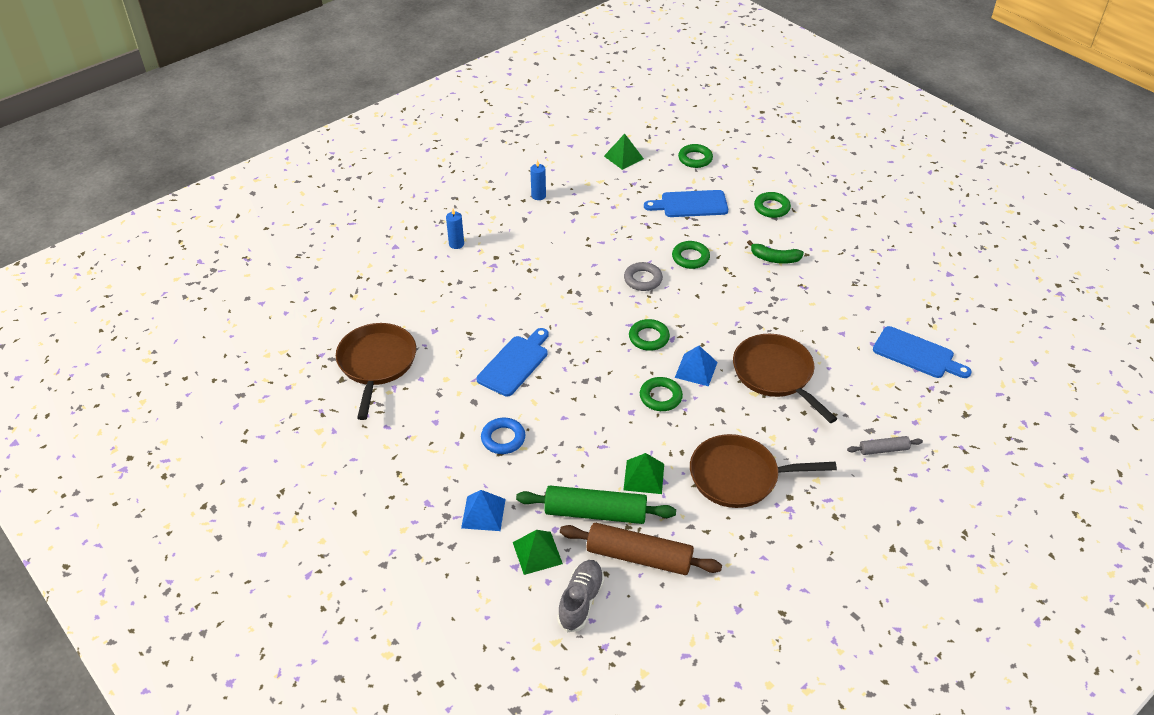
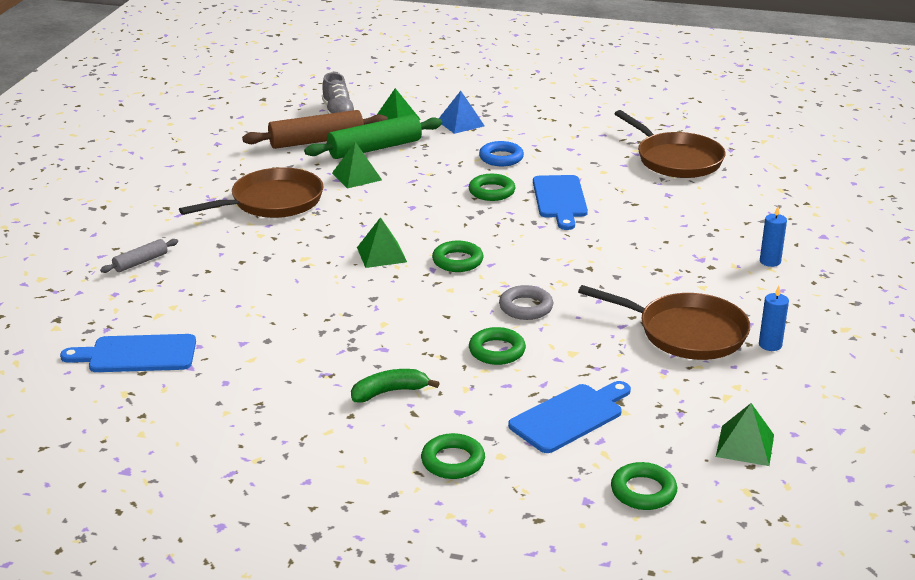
camera: 145 degrees right, 15 degrees down
green ring [640,377,683,411] -> green ring moved to [469,174,515,201]
blue pyramid [675,346,718,386] -> green pyramid [357,217,407,268]
brown pan [733,334,837,423] -> brown pan moved to [578,285,750,360]

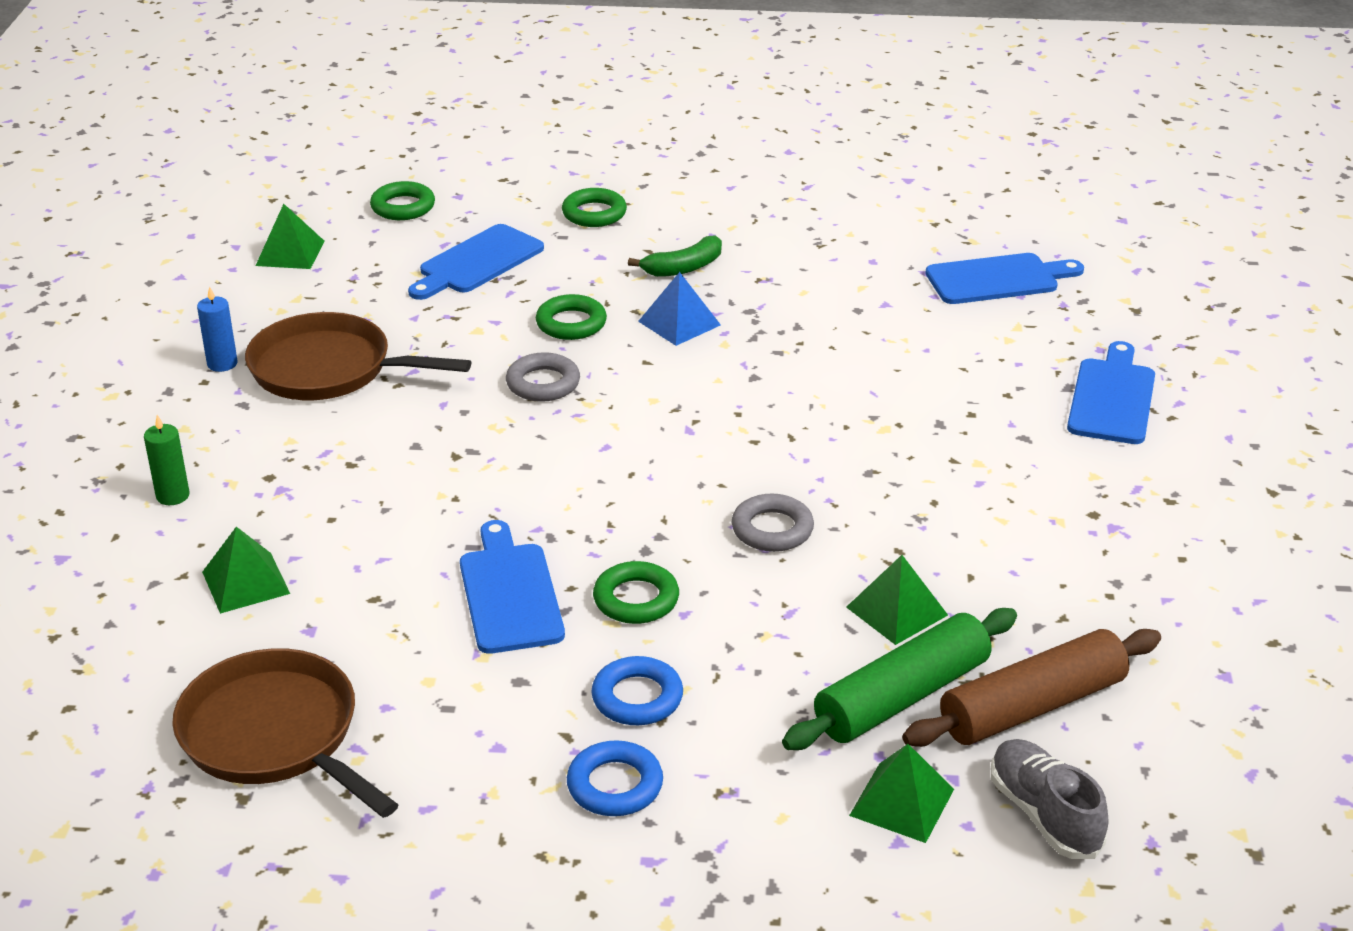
camera: 170 degrees right, 5 degrees up
grey rolling pin [100,239,178,273] -> blue cutting board [1067,341,1155,444]
brown pan [179,167,324,218] -> none
green pyramid [357,217,407,268] -> green pyramid moved to [202,527,290,614]
green ring [432,241,483,272] -> none
blue pyramid [439,91,485,134] -> blue pyramid moved to [638,272,721,346]
blue candle [760,206,787,267] -> green candle [144,415,190,505]
none -> blue ring [567,740,663,816]
none -> grey ring [732,494,814,552]

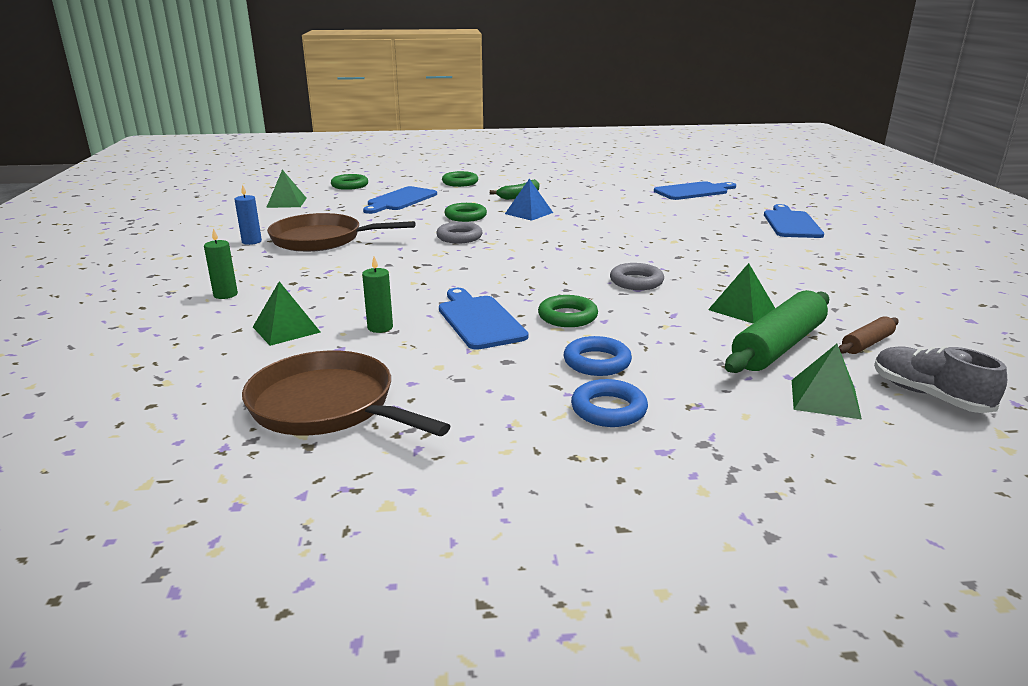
camera: 10 degrees left, 10 degrees down
brown rolling pin [902,629,1161,747] -> brown rolling pin [839,316,899,354], size x0.51
none -> green candle [362,256,393,333]

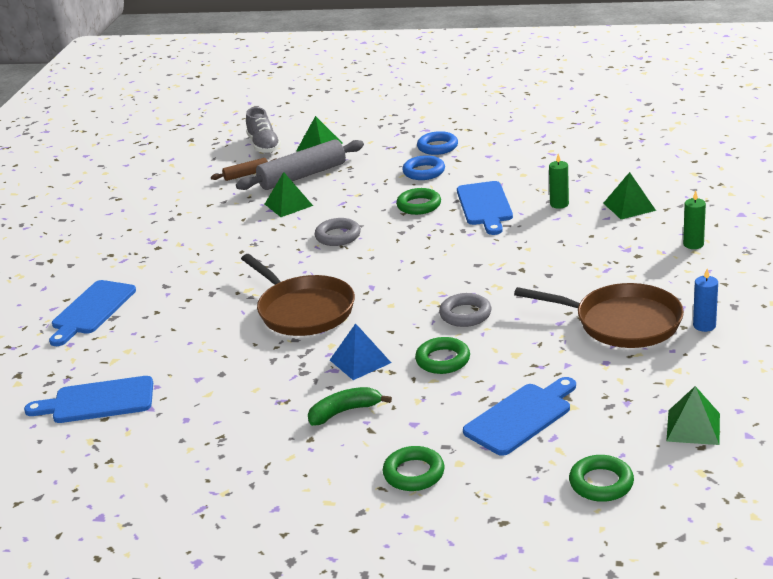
camera: 160 degrees left, 5 degrees up
brown pan [242,351,450,436] -> brown pan moved to [241,254,355,336]
green rolling pin [725,290,829,373] -> grey rolling pin [236,139,364,190]

